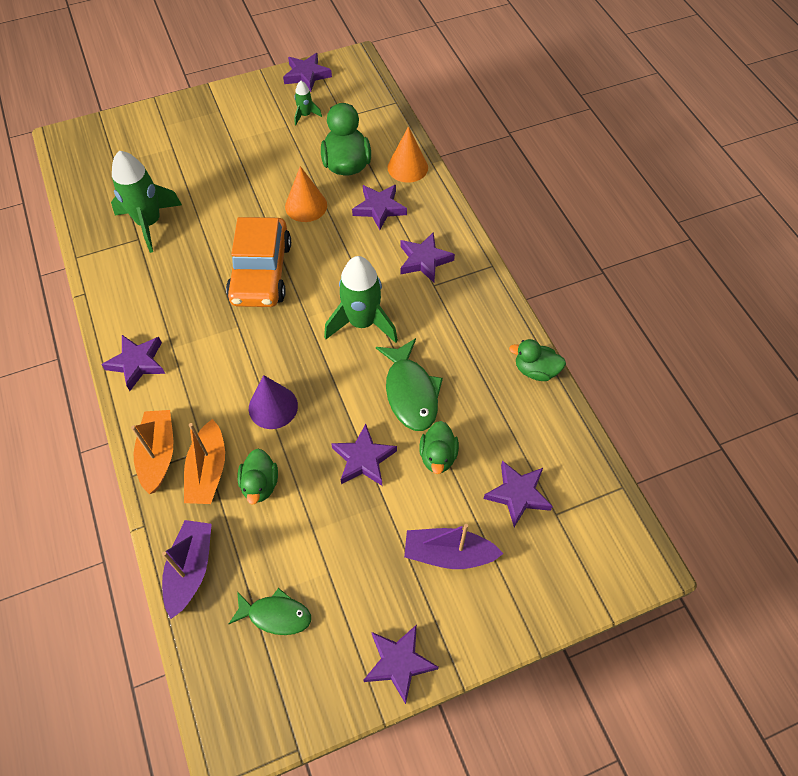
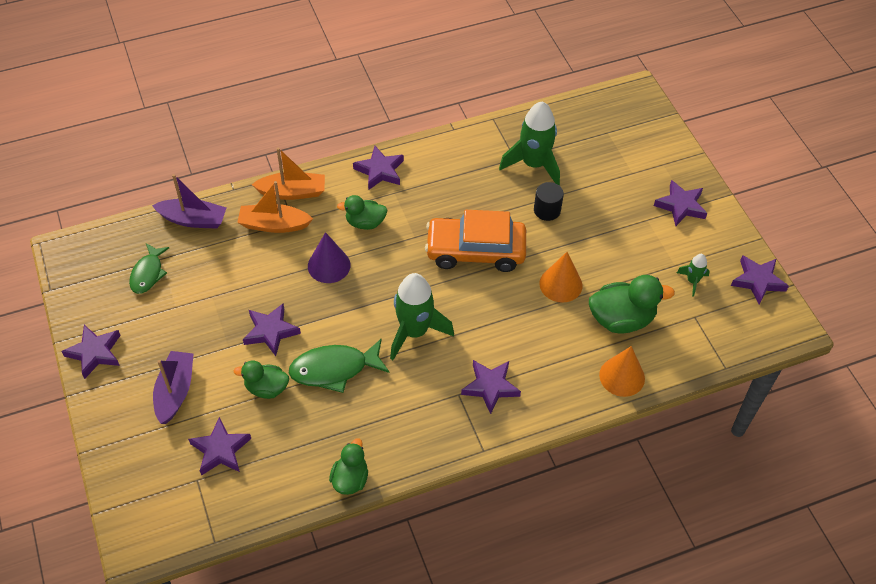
camera: 90 degrees right, 5 degrees down
green duck [237,449,278,505] -> green duck moved to [337,195,387,230]
purple star [352,185,407,230] -> purple star moved to [654,180,707,226]
none -> black cylinder [534,182,564,221]

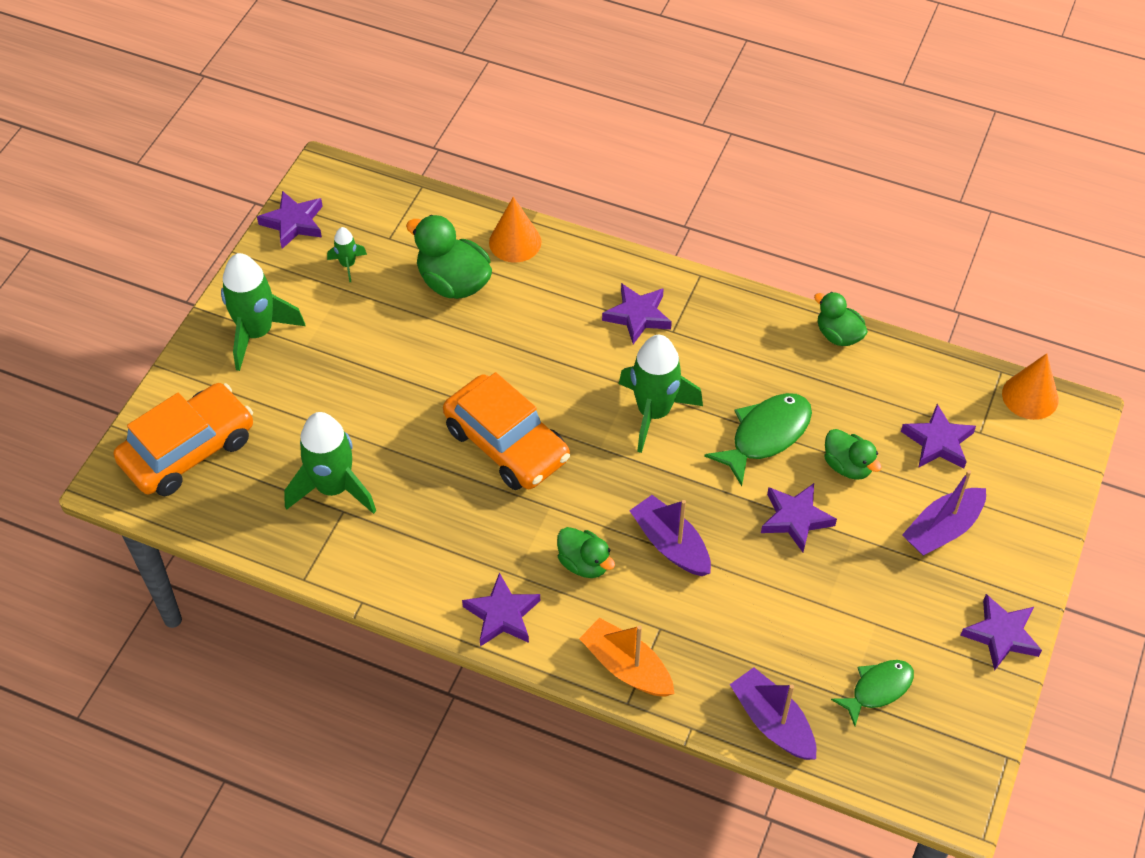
camera: 135 degrees left, 0 degrees up
orange boat [237,181,313,233] -> none
green fish [289,338,390,393] -> green fish turned 75 degrees counterclockwise [704,393,812,486]
purple cone [308,232,351,283] -> purple boat [629,495,711,576]
green duck [329,438,368,495] -> green duck turned 75 degrees clockwise [814,292,868,346]
black cylinder [534,182,564,221] -> none
orange cone [539,252,583,303] -> orange cone moved to [1002,353,1059,420]
purple star [654,180,707,226] -> green rocket [221,253,306,371]
none -> orange car [114,383,253,496]

